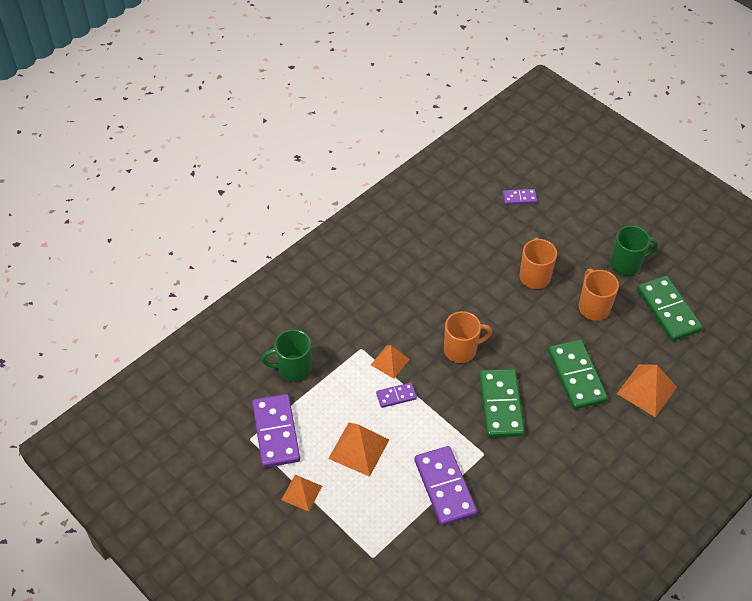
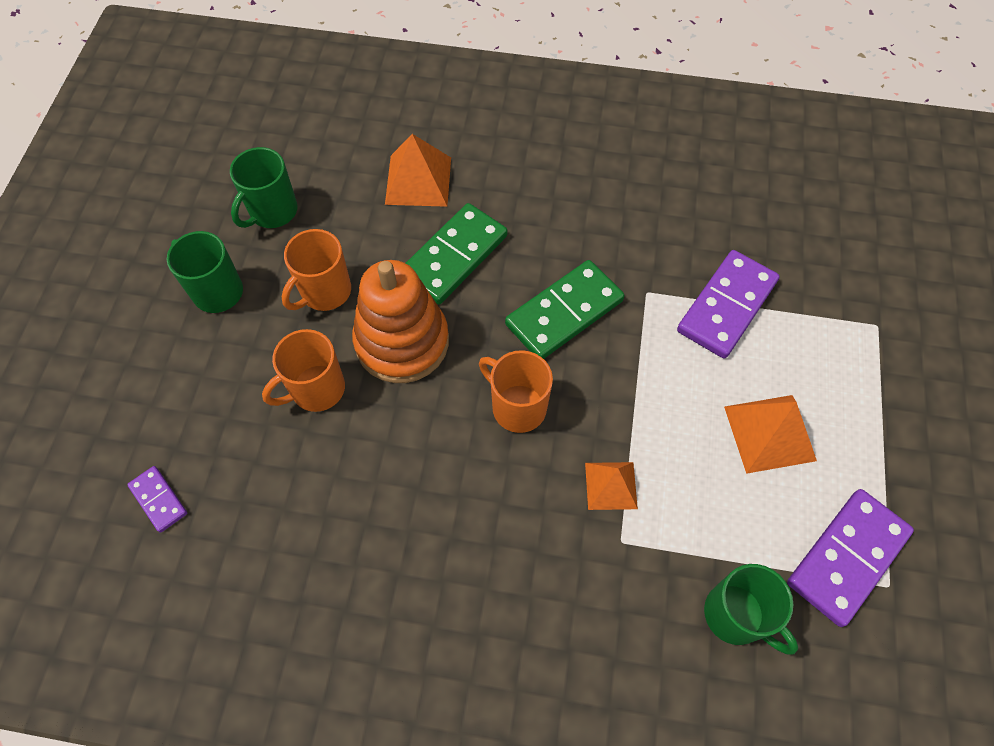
camera: 125 degrees left, 10 degrees up
orange pyramid [281,475,322,512] -> none
purple domino [376,383,417,408] -> none
green domino [637,276,703,341] -> green mug [230,147,298,228]
none -> orange stacking toy [352,260,449,383]

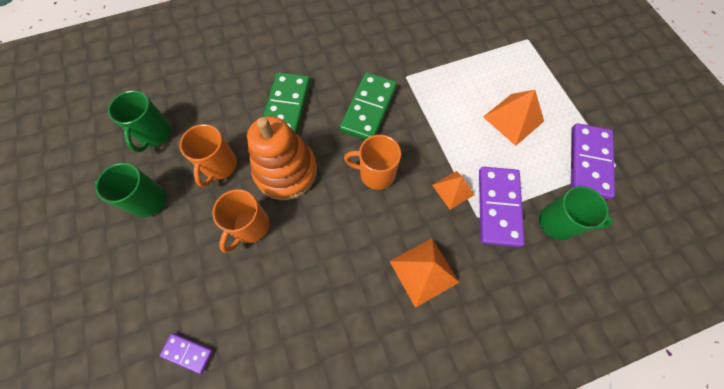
camera: 30 degrees left, 5 degrees up
orange pyramid [385,134,451,207] -> orange pyramid moved to [390,238,460,308]
purple domino [677,250,780,359] -> purple domino moved to [479,167,525,247]

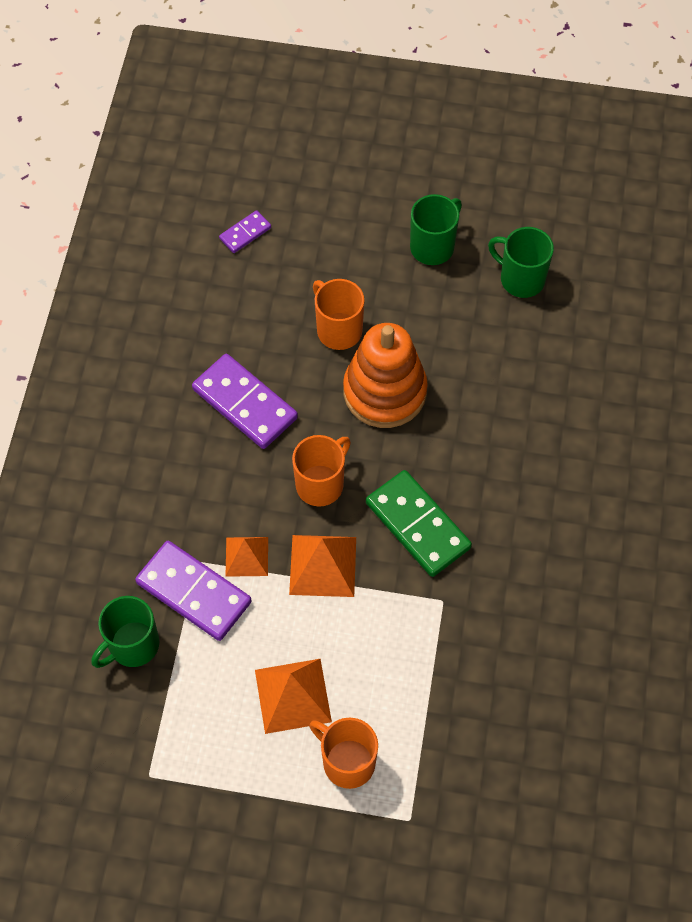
camera: 120 degrees right, 5 degrees down
orange mug [180,124,237,187] -> orange mug moved to [309,718,378,789]
green domino [263,72,310,134] -> none
orange pyramid [390,238,460,308] -> orange pyramid moved to [289,535,356,597]
purple domino [571,123,615,199] -> purple domino moved to [192,354,298,449]

